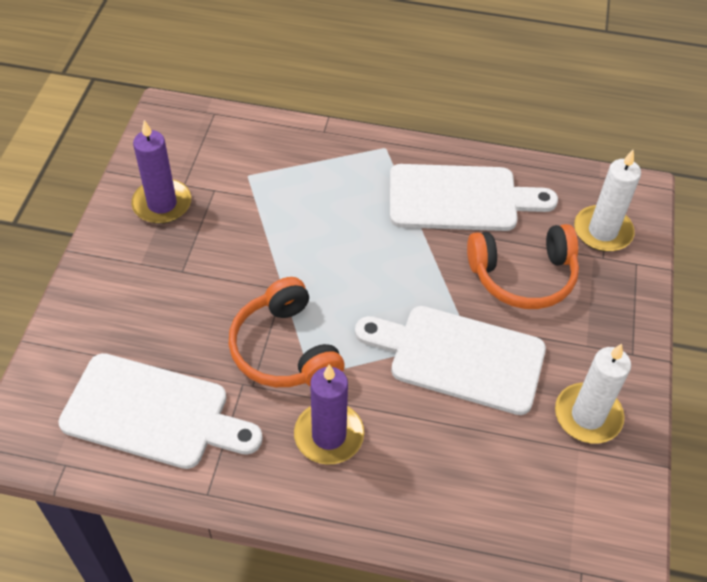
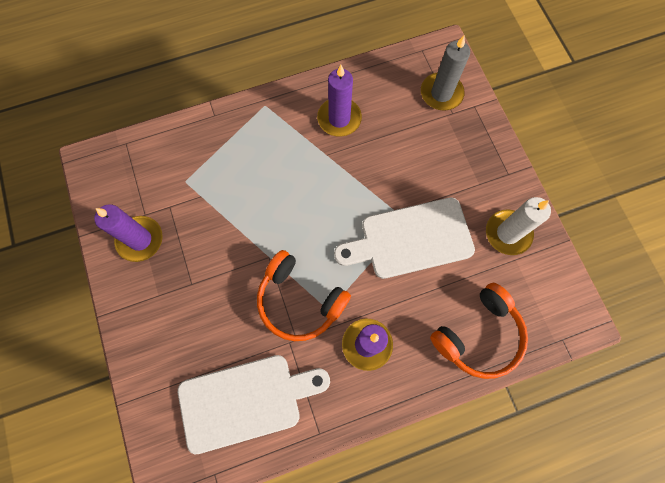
camera: 30 degrees left, 20 degrees up
white cutting board [390,164,558,231] -> purple candle [317,65,362,137]
orange headphones [467,224,579,309] -> orange headphones moved to [430,283,528,379]
white candle [574,150,641,252] -> grey candle [421,36,470,111]

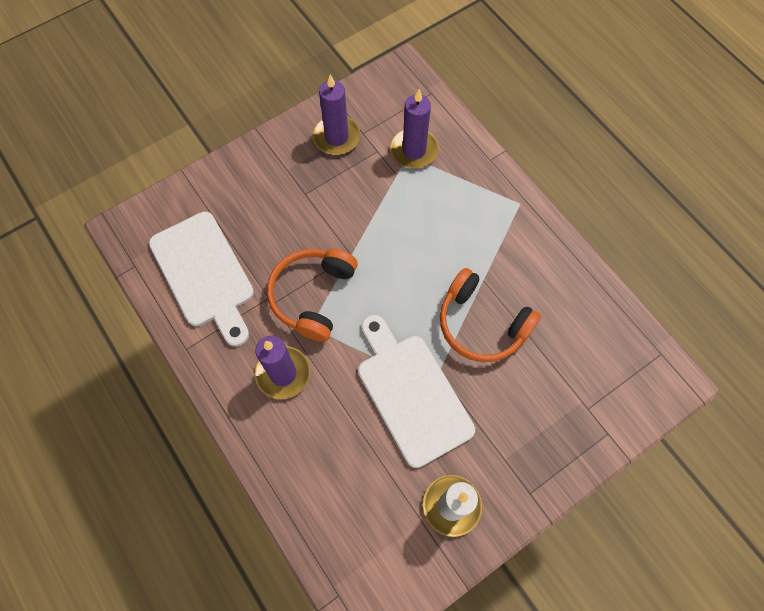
camera: 75 degrees right, 5 degrees down
purple candle [317,65,362,137] -> purple candle moved to [390,89,439,168]
grey candle [421,36,470,111] -> none
orange headphones [430,283,528,379] -> orange headphones moved to [440,268,541,362]

